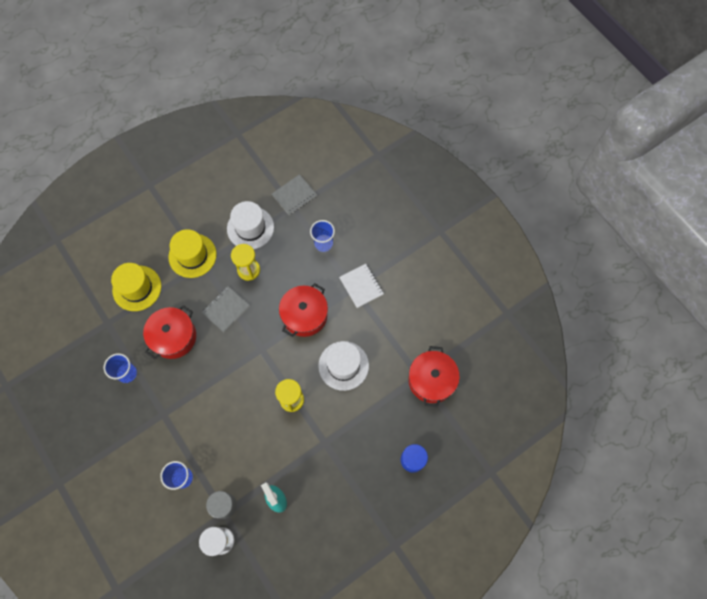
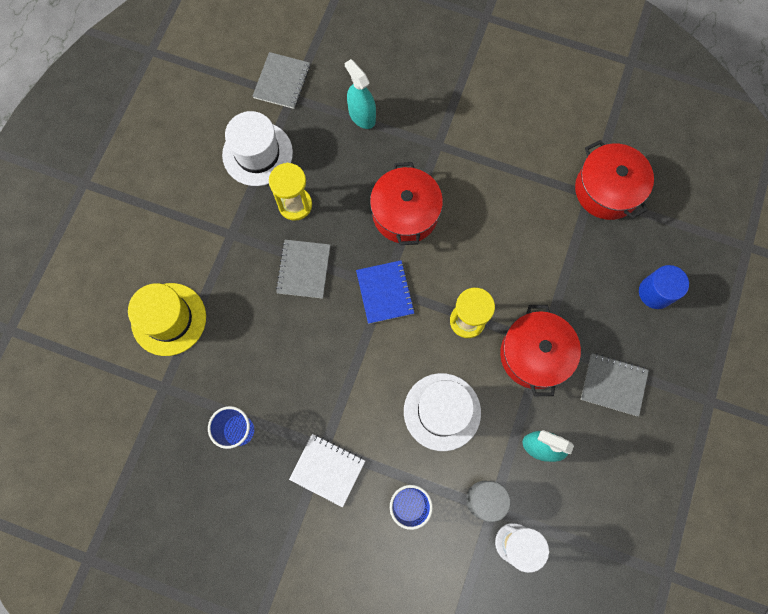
camera: 35 degrees left, 5 degrees up
red pot [143,305,196,359] -> red pot moved to [500,305,581,396]
yellow hat [168,229,217,278] -> none
blue cup [310,220,335,252] -> turquoise spray bottle [345,59,376,129]
white hat [318,341,369,391] -> white hat moved to [404,373,481,451]
white notebook [339,264,384,308] -> white notebook moved to [289,434,365,507]
none -> blue notebook [356,260,415,324]
none -> grey notebook [581,353,649,417]

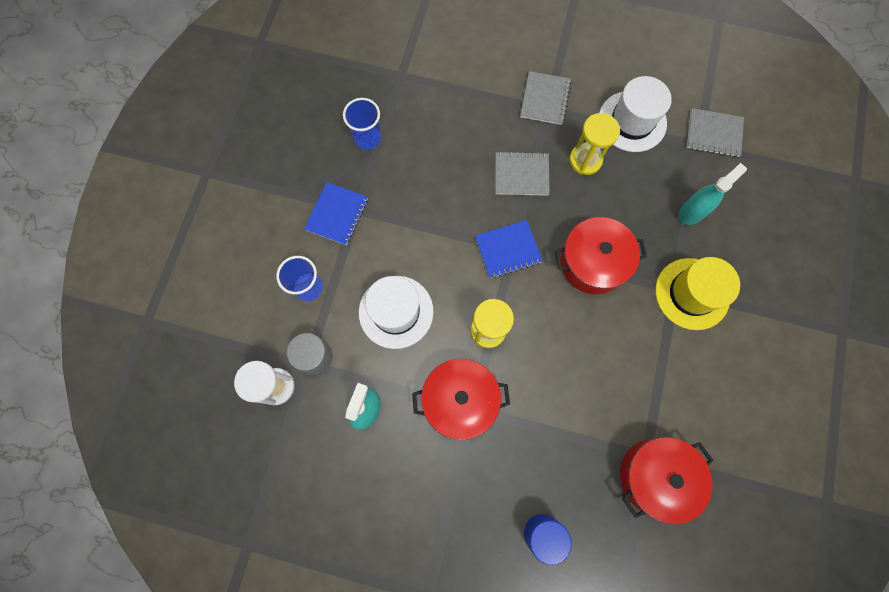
camera: 85 degrees right, 0 degrees up
yellow hat [128,283,206,356] -> yellow hat moved to [655,257,740,330]
white notebook [289,434,365,507] -> blue notebook [304,182,368,245]
grey notebook [581,353,649,417] -> grey notebook moved to [520,71,571,125]

